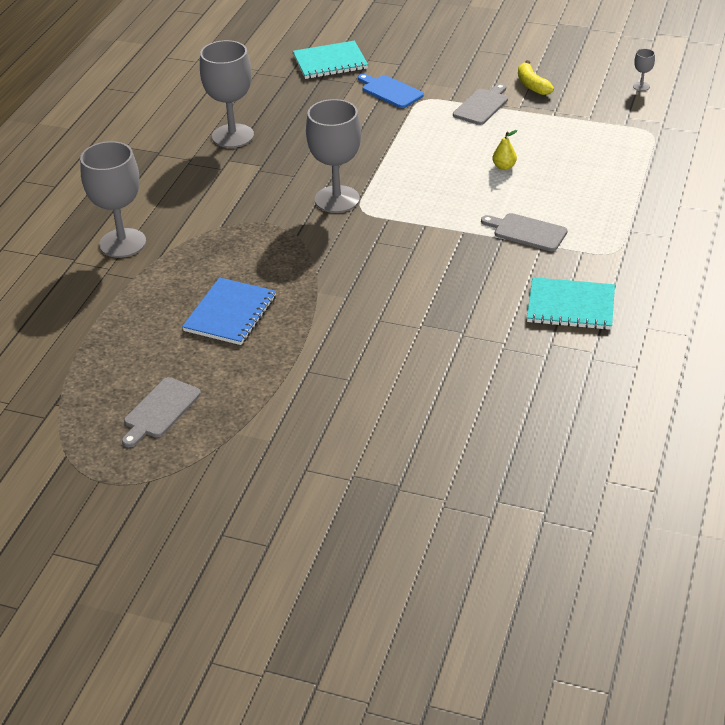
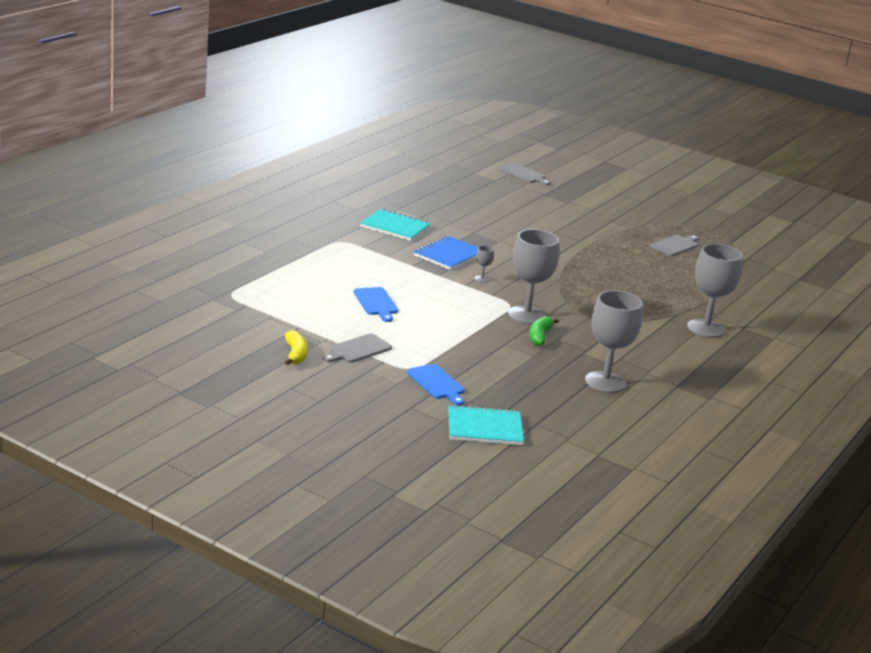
camera: 170 degrees left, 15 degrees down
blue notebook [182,277,276,345] -> blue notebook moved to [414,236,478,270]
grey cutting board [481,213,568,251] -> grey cutting board moved to [498,163,551,185]
yellow pear [492,130,517,170] -> blue cutting board [354,287,398,322]
grey goblet [633,49,655,91] -> grey goblet moved to [475,245,494,283]
none -> green banana [529,316,559,346]

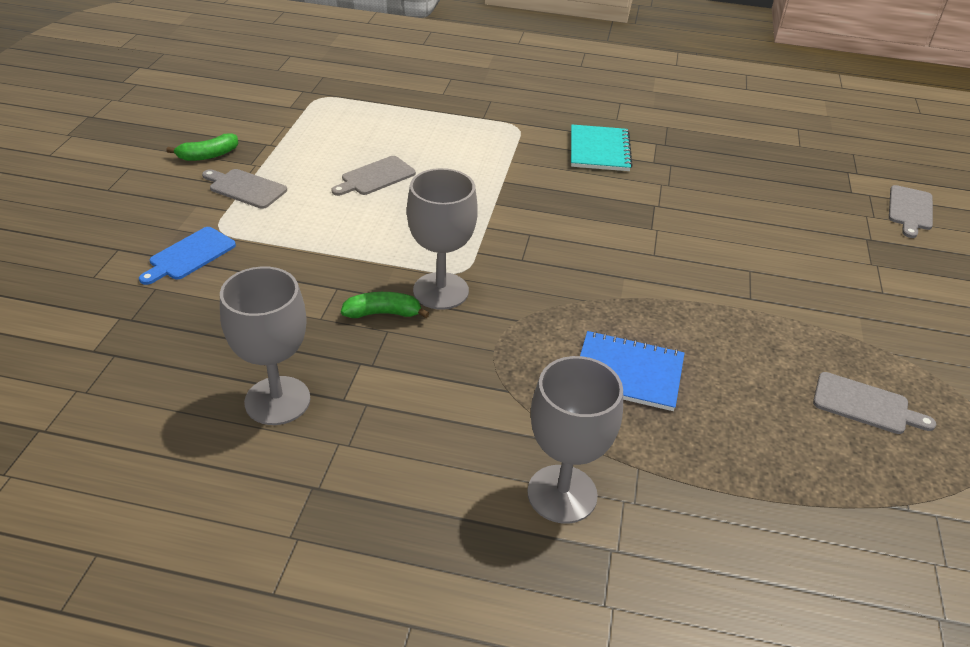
camera: 70 degrees right, 15 degrees up
yellow banana [285,330,308,365] -> green banana [166,133,238,161]
blue cutting board [354,287,398,322] -> grey cutting board [332,156,416,196]
blue notebook [414,236,478,270] -> blue notebook moved to [580,331,684,411]
turquoise notebook [448,405,524,445] -> none
grey goblet [475,245,494,283] -> none

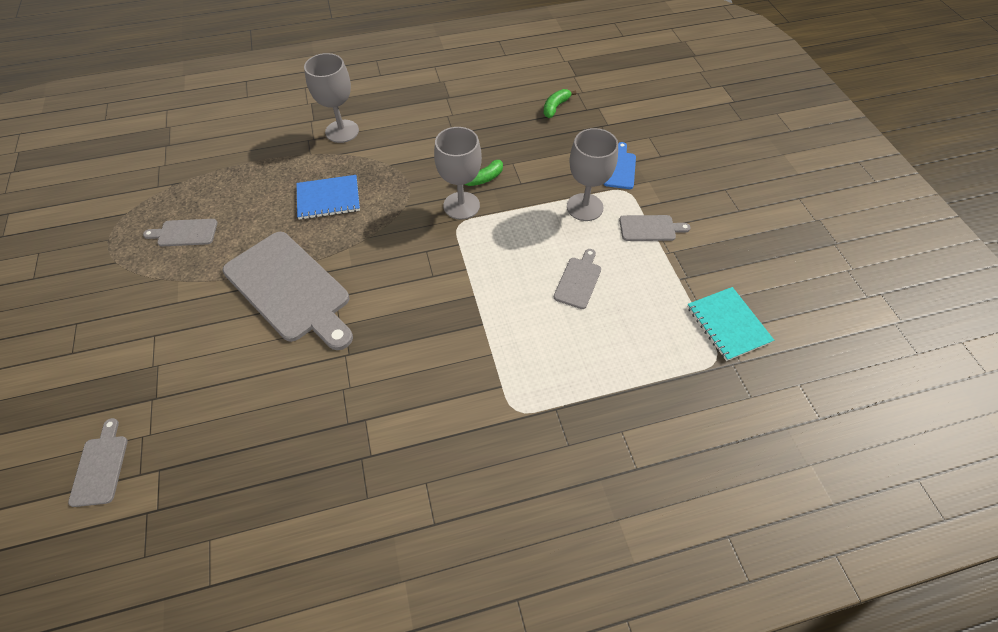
camera: 155 degrees right, 15 degrees up
green banana [166,133,238,161] -> green banana moved to [543,89,577,118]
grey goblet [220,266,310,425] -> grey goblet moved to [567,128,618,221]
turquoise notebook [571,124,633,171] -> turquoise notebook moved to [687,287,774,361]
none -> grey cutting board [223,232,353,350]

